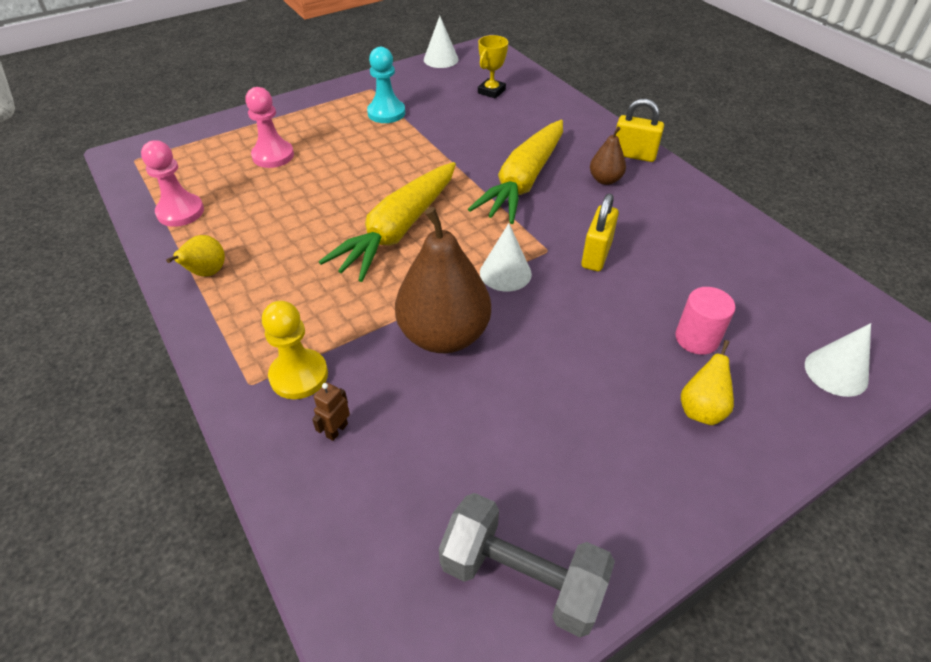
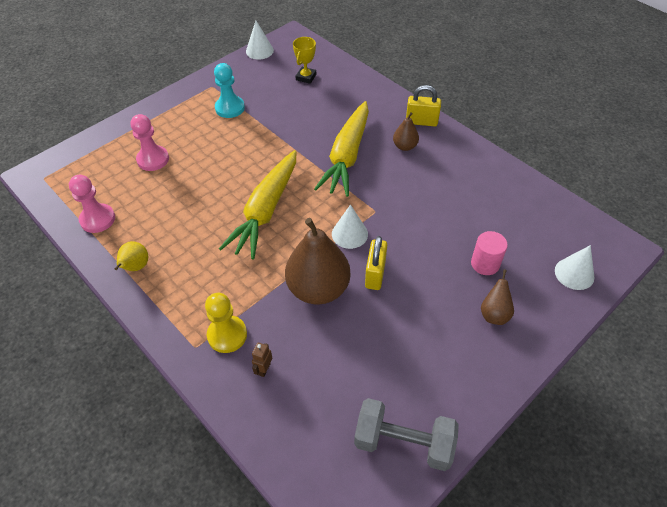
camera: 10 degrees left, 5 degrees up
yellow padlock [581,194,619,271] -> yellow padlock moved to [365,236,387,290]
yellow pear [681,340,734,425] -> brown pear [481,269,514,325]

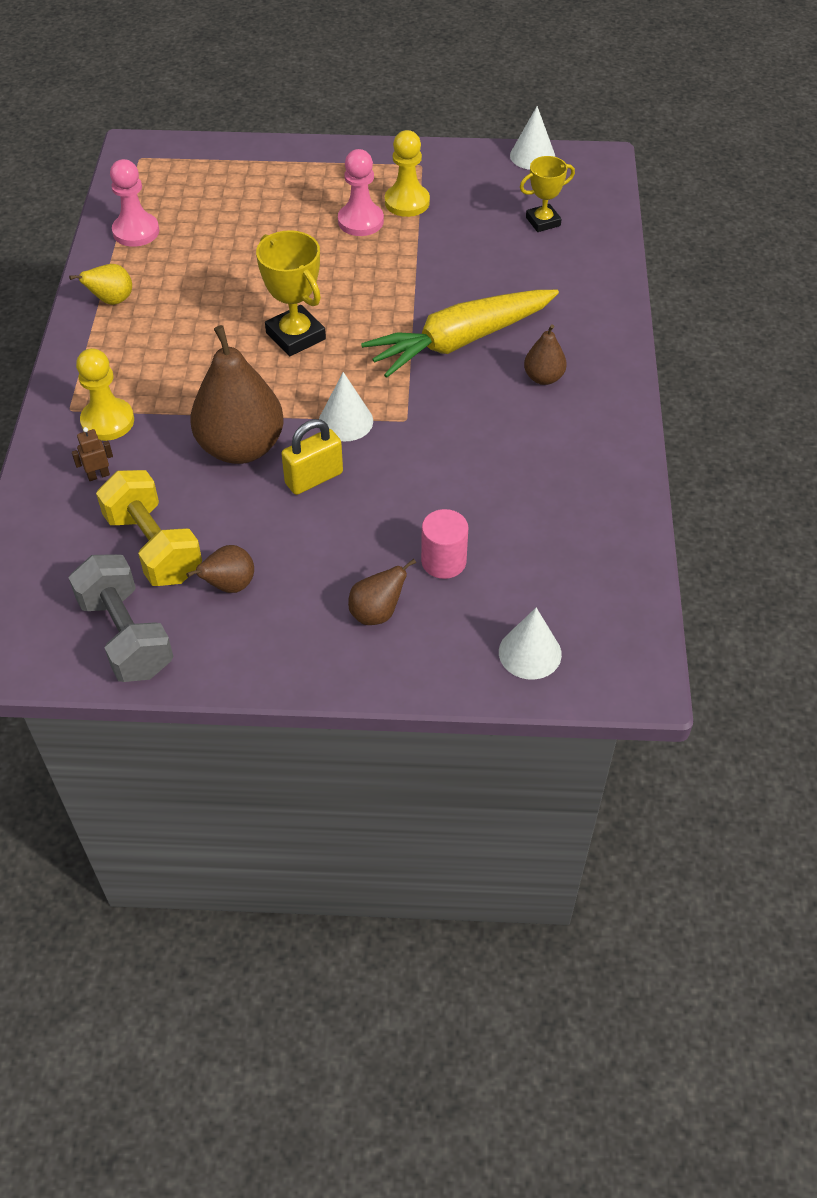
camera: 45 degrees right, 0 degrees up
pink pawn [130,114,169,171] -> pink pawn moved to [338,149,384,236]
turquoise pawn [214,63,245,118] -> yellow pawn [385,130,430,217]
yellow carrot [219,150,296,259] -> yellow trophy [256,230,326,356]
yellow padlock [406,85,441,126] -> none
none -> yellow dumbbell [96,470,202,586]
none -> brown pear [186,545,254,593]

